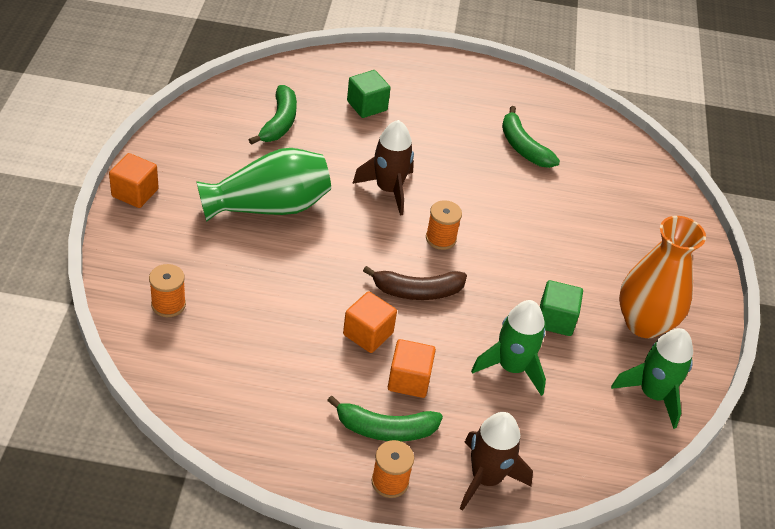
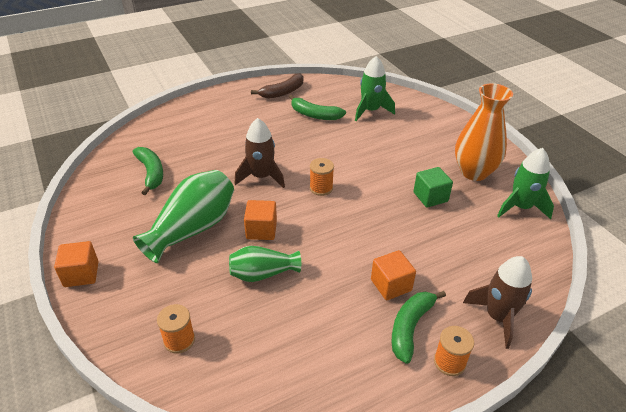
camera: 30 degrees left, 5 degrees down
green banana [327,395,443,441] -> green banana turned 150 degrees clockwise [391,291,446,364]
orange cube [343,291,397,353] -> orange cube moved to [244,200,277,240]
green cube [347,70,391,118] -> none
brown banana [363,266,467,300] -> brown banana moved to [251,73,303,99]
green rocket [471,300,546,396] -> green rocket moved to [355,56,395,121]
none -> green vase [229,246,301,282]

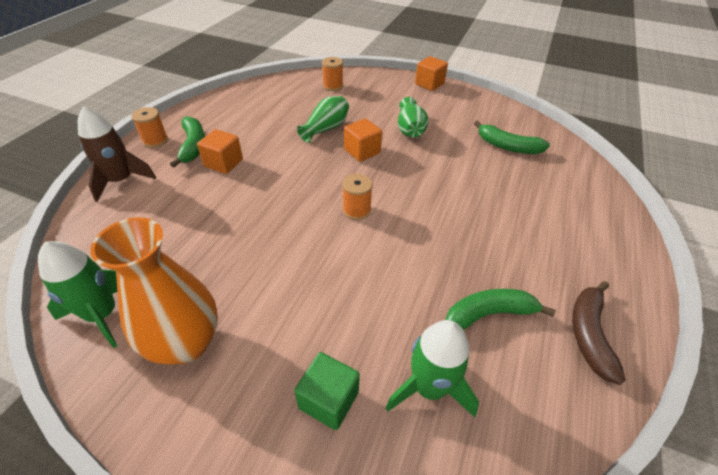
camera: 140 degrees right, 5 degrees up
green vase [133,170,234,263] -> green vase [398,97,428,137], size x0.61
brown rocket [234,118,285,188] -> none
green cube [414,167,453,207] -> green cube moved to [294,352,360,430]

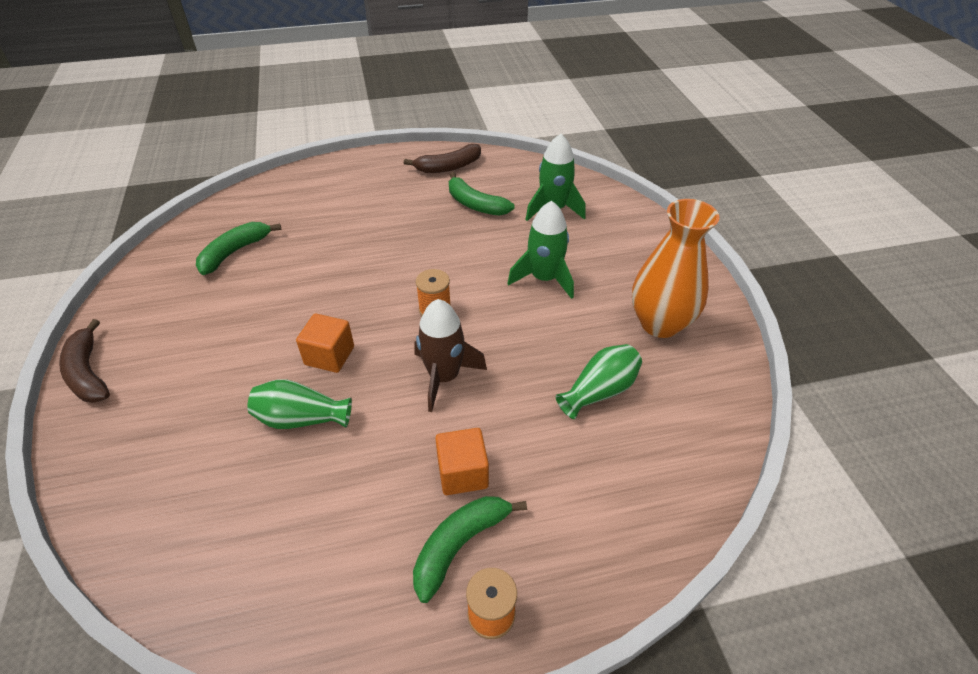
camera: 125 degrees left, 0 degrees up
green rocket [38,241,118,348] -> green rocket moved to [507,201,574,299]
brown rocket [78,107,156,202] -> brown rocket moved to [414,299,487,412]
green cube [294,352,360,430] -> none
orange spool [322,57,343,91] -> none
green vase [398,97,428,137] -> green vase moved to [556,344,642,419]
orange cube [415,56,448,91] -> brown banana [59,319,110,403]
green banana [474,120,550,154] -> green banana turned 135 degrees counterclockwise [196,222,281,275]

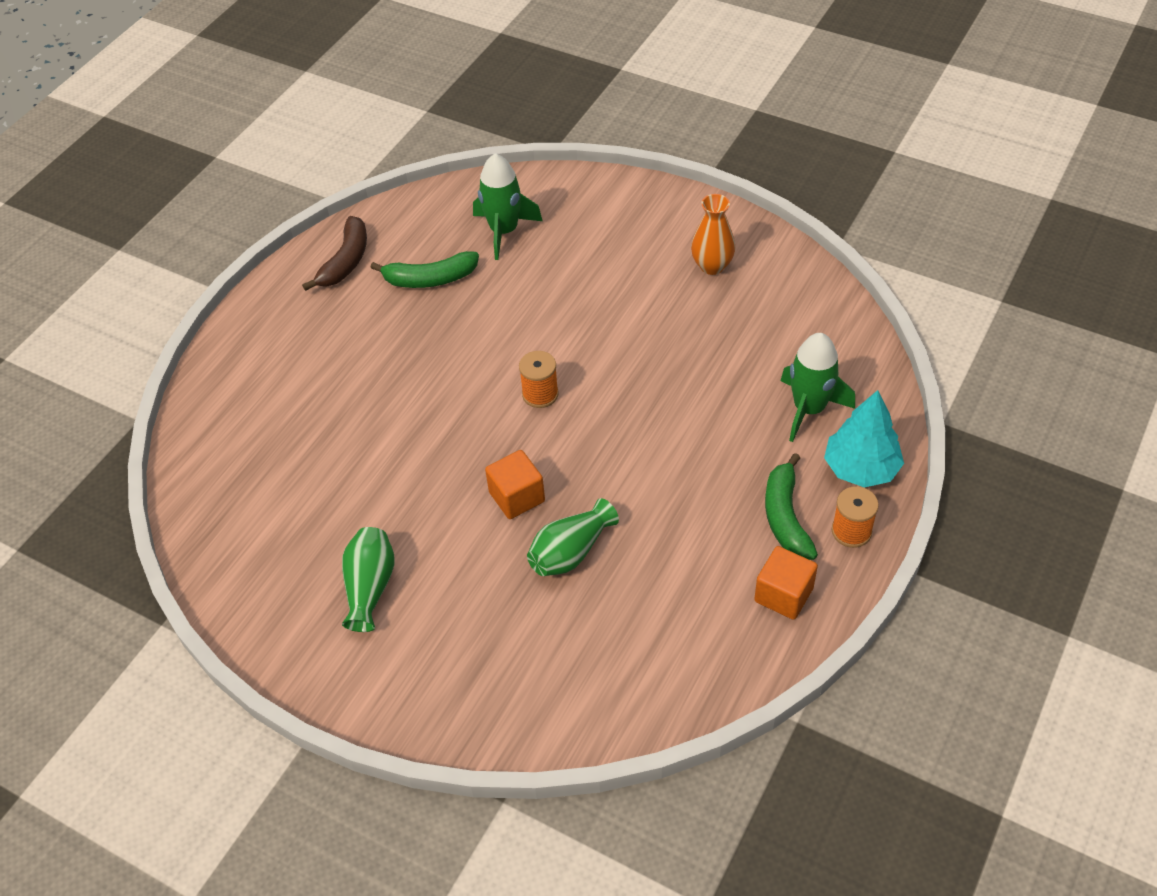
camera: 45 degrees left, 5 degrees up
brown banana [59,319,110,403] -> none
green banana [196,222,281,275] -> none
brown rocket [414,299,487,412] -> none
orange cube [435,428,489,495] -> orange cube moved to [754,546,818,620]
green rocket [507,201,574,299] -> green rocket moved to [781,333,855,442]
green vase [556,344,642,419] -> green vase moved to [342,527,395,632]
orange vase [632,199,720,338] -> orange vase [691,194,735,275], size x0.61
none -> turquoise tree [824,390,904,488]

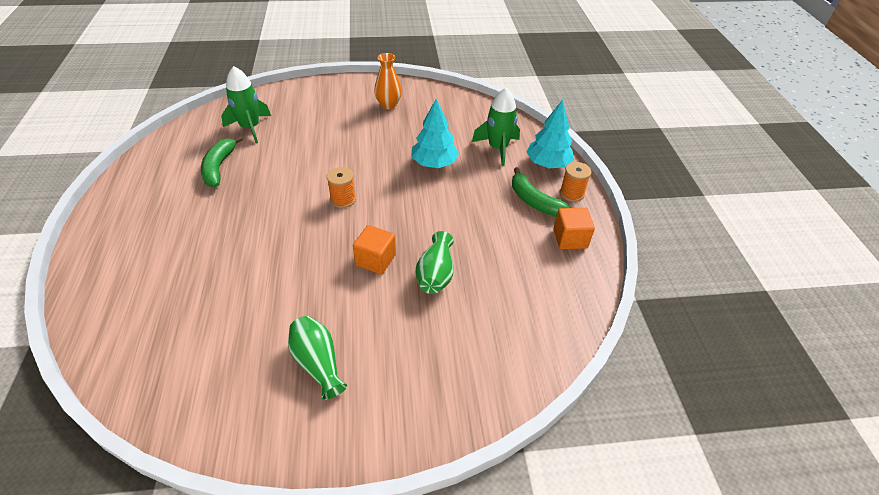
camera: 40 degrees left, 5 degrees down
brown banana [302,216,367,291] -> none
green banana [370,251,479,288] -> green banana turned 135 degrees clockwise [201,136,243,187]
none -> turquoise tree [411,99,459,168]

